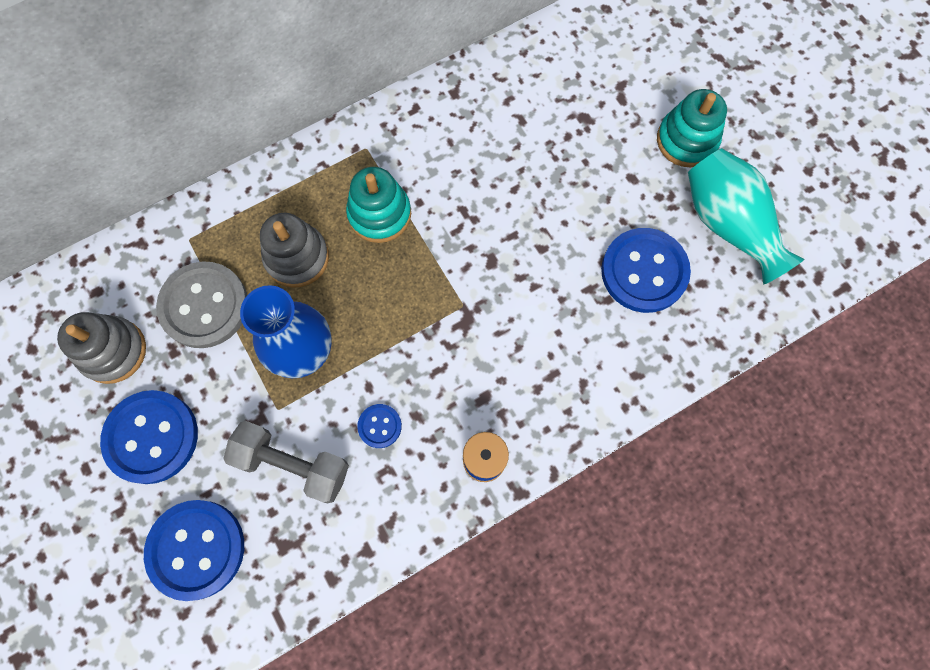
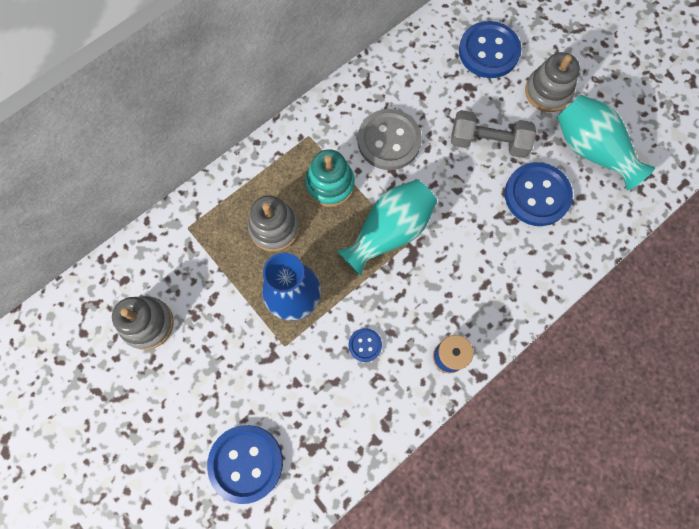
camera: 10 degrees left, 0 degrees up
blue button [100,390,198,484] -> blue button moved to [459,21,522,78]
grey button [156,261,247,348] -> grey button moved to [358,109,422,170]
grey dumbbell [223,421,349,503] -> grey dumbbell moved to [451,110,536,158]
turquoise stacking toy [657,89,727,167] -> grey stacking toy [525,52,580,112]
none -> turquoise vase [337,180,437,276]

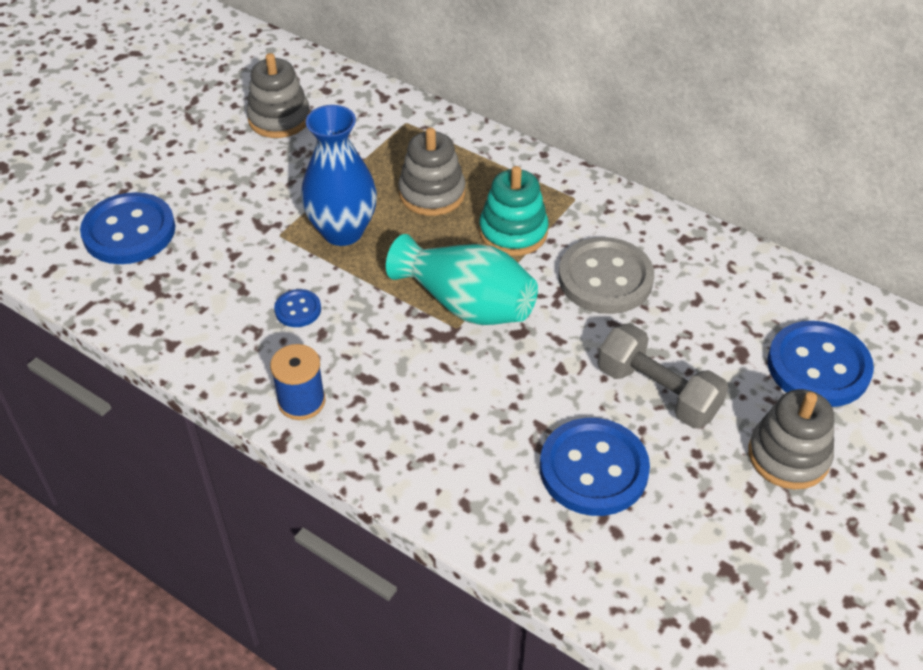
camera: 75 degrees right, 25 degrees down
grey dumbbell [451,110,536,158] -> grey dumbbell turned 45 degrees counterclockwise [597,323,728,429]
turquoise vase [557,95,656,190] -> none

